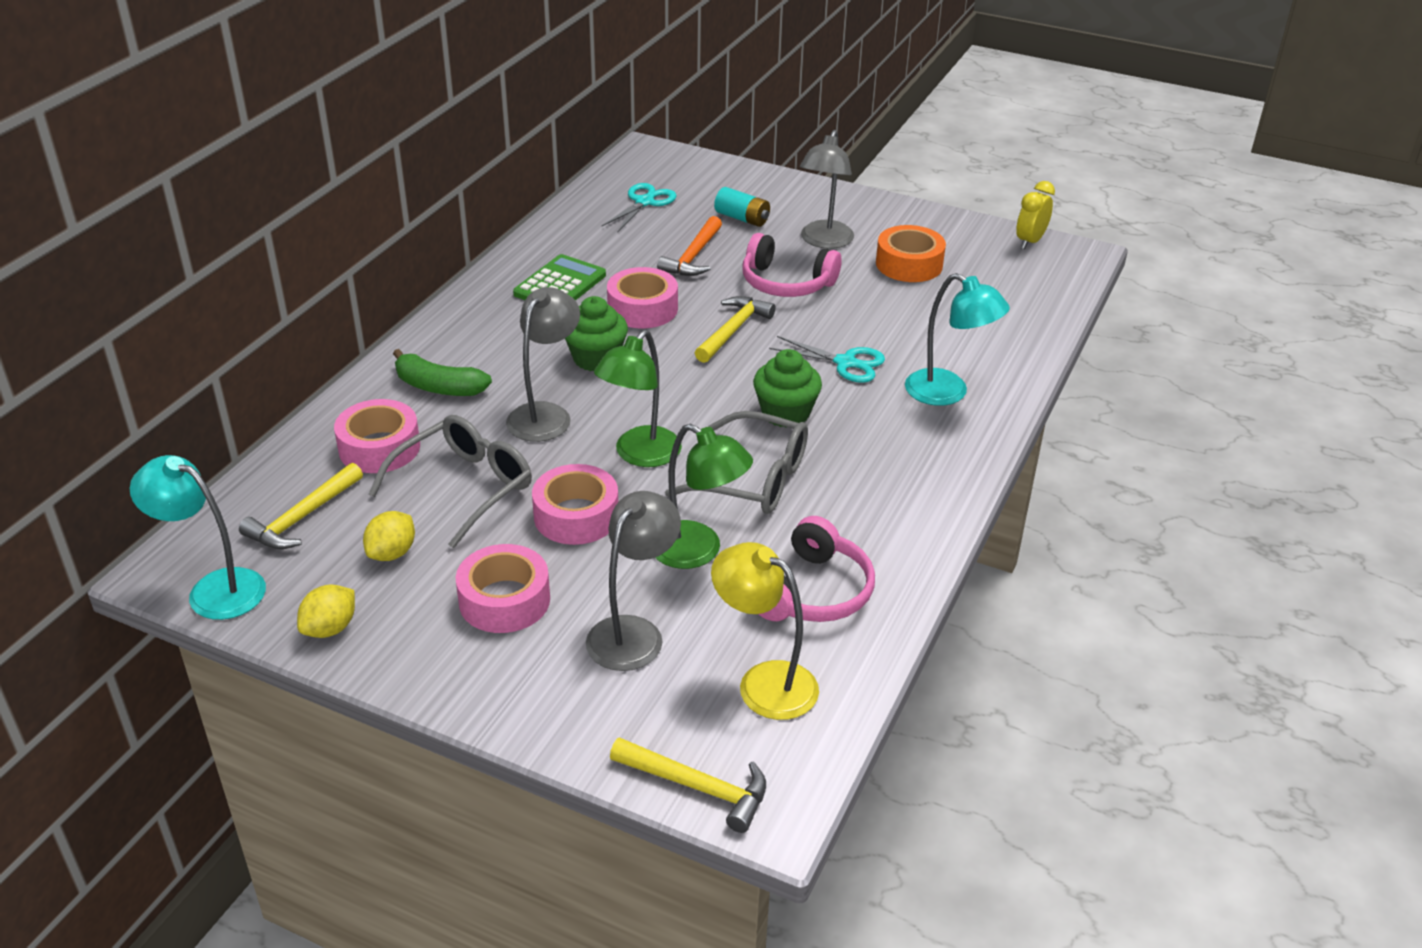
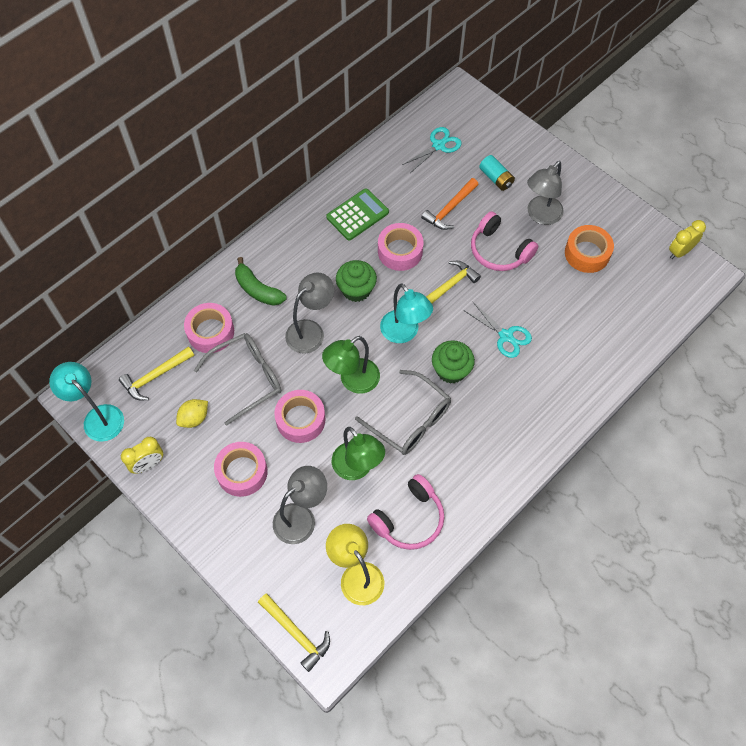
camera: 20 degrees right, 25 degrees up
yellow lemon [297,585,355,638] -> yellow clock [121,437,163,474]
turquoise lamp [905,273,1010,406] -> turquoise lamp moved to [380,283,433,343]

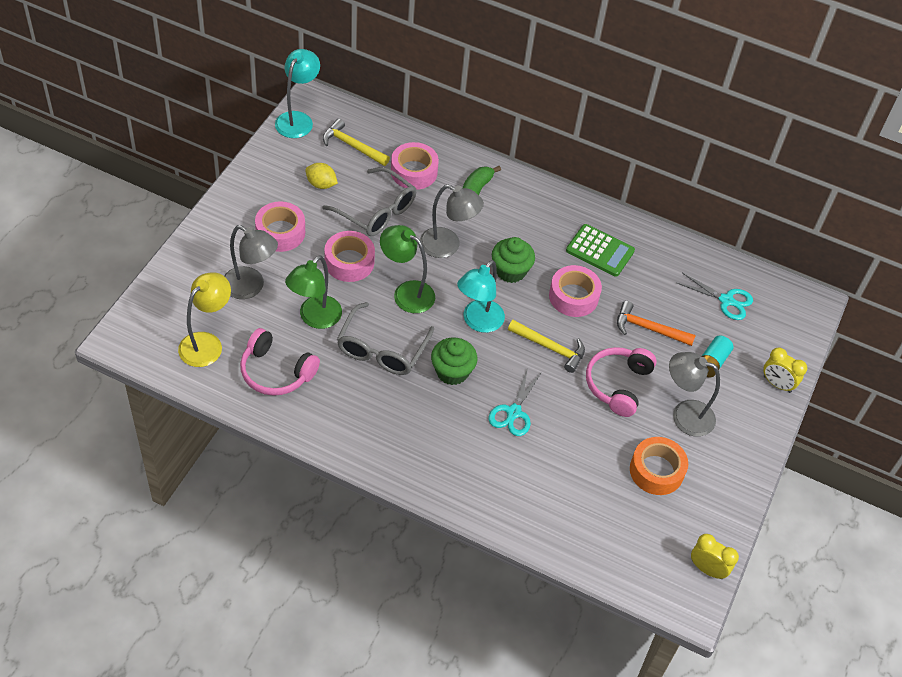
camera: 65 degrees right, 10 degrees down
yellow clock [121,437,163,474] -> yellow clock moved to [763,347,807,393]
yellow hammer [258,594,330,672] -> none

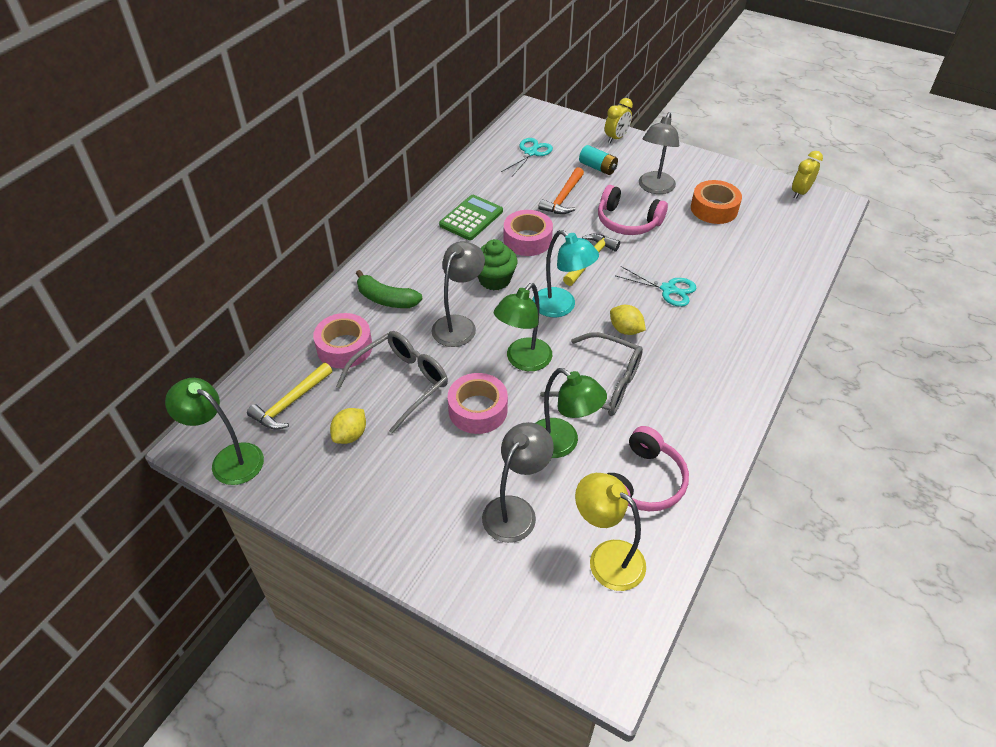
camera: 80 degrees left, 5 degrees down
pink tape [255,201,305,252] -> none
turquoise lamp [275,49,320,138] -> green lamp [165,378,264,485]
green cupcake [431,338,478,385] -> yellow lemon [610,305,646,335]

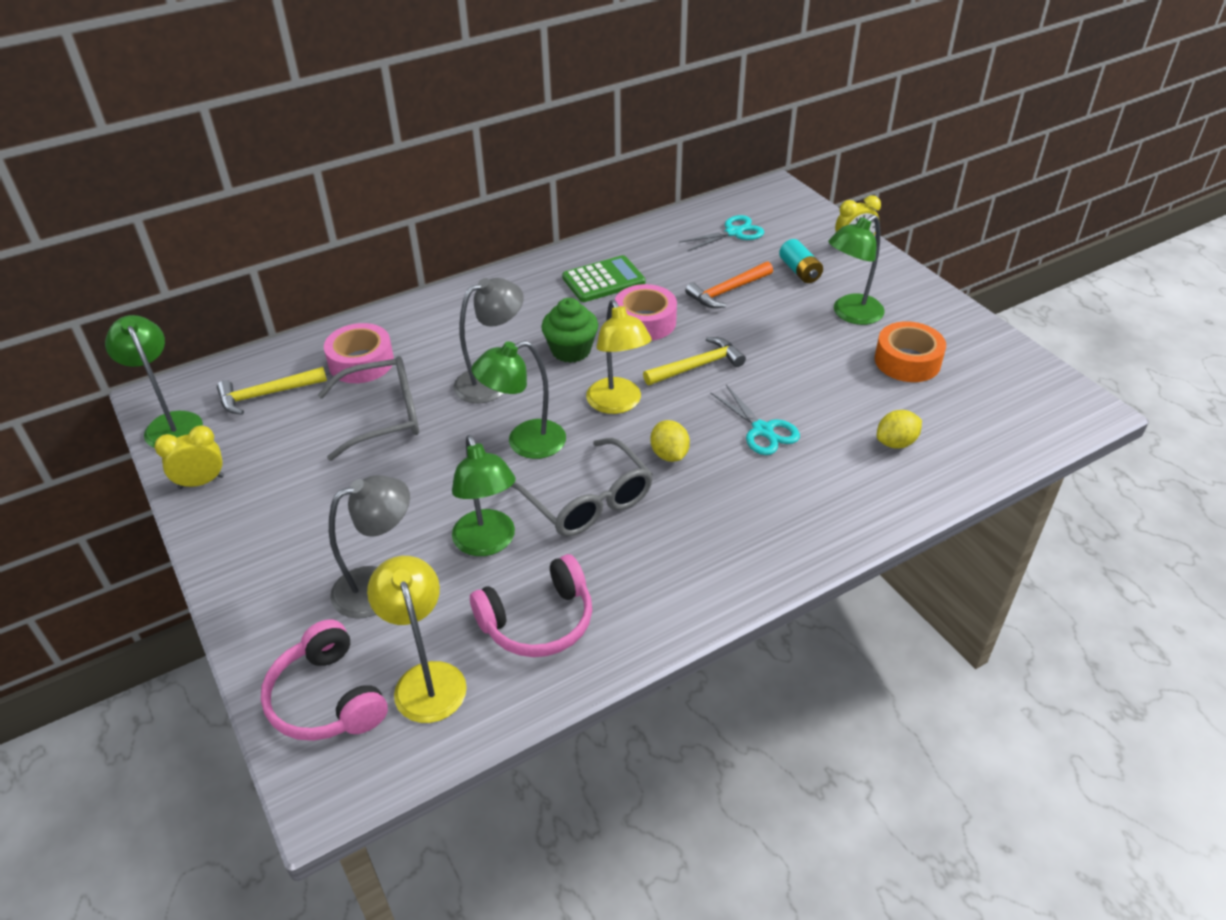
camera: 30 degrees right, 5 degrees down
yellow lemon [330,408,366,444] -> yellow lemon moved to [877,410,922,448]
green banana [356,270,423,308] -> none
pink tape [448,373,508,434] -> none
turquoise lamp [532,230,599,317] -> yellow lamp [586,299,652,414]
pink headphones [598,185,668,235] -> pink headphones moved to [261,619,388,741]
grey lamp [639,112,679,194] -> green lamp [828,215,885,325]
yellow clock [792,151,823,199] -> yellow clock moved to [154,426,224,489]

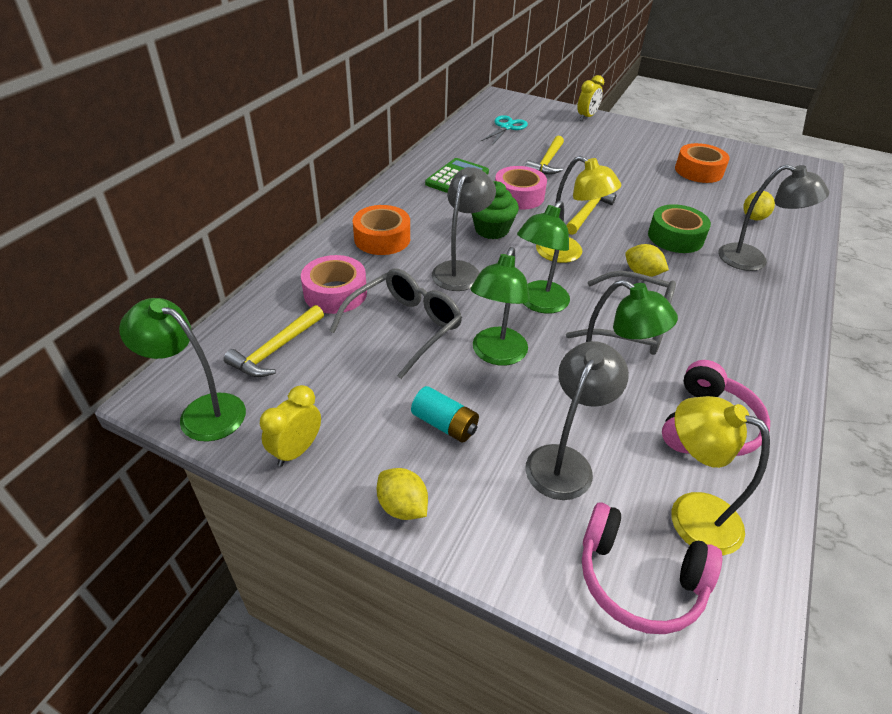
camera: 35 degrees left, 0 degrees up
orange hammer [685,261,773,308] -> yellow hammer [525,136,564,175]
turquoise scissors [710,385,800,455] -> green tape [648,204,711,253]
turquoise battery [779,239,823,283] -> turquoise battery moved to [411,386,479,442]
green lamp [828,215,885,325] -> green lamp moved to [470,247,530,366]
none -> orange tape [353,205,410,255]
none -> yellow lemon [377,468,428,520]
none -> grey lamp [718,164,829,271]

